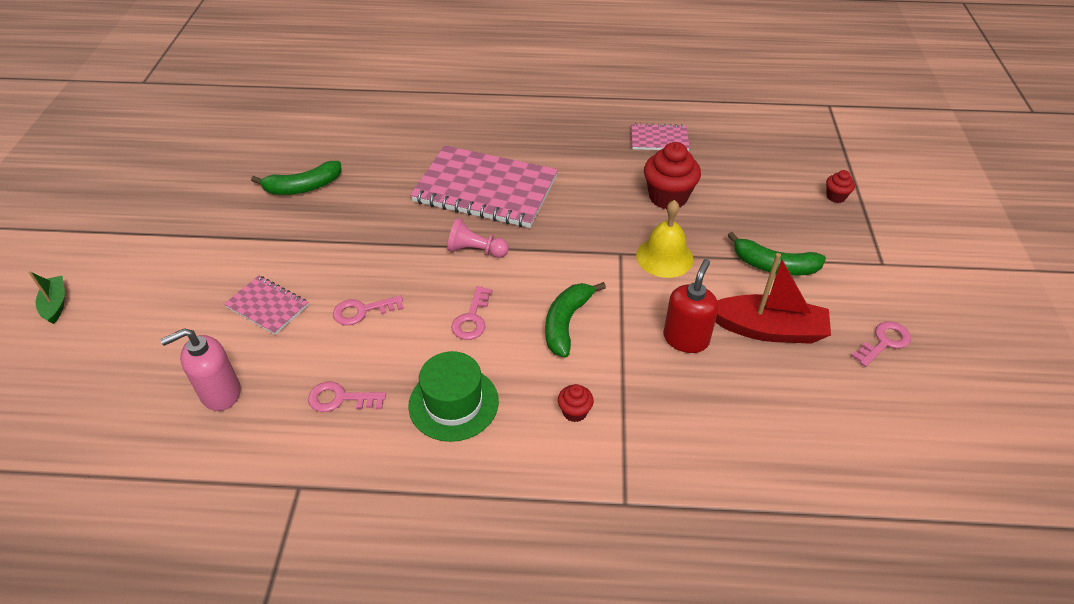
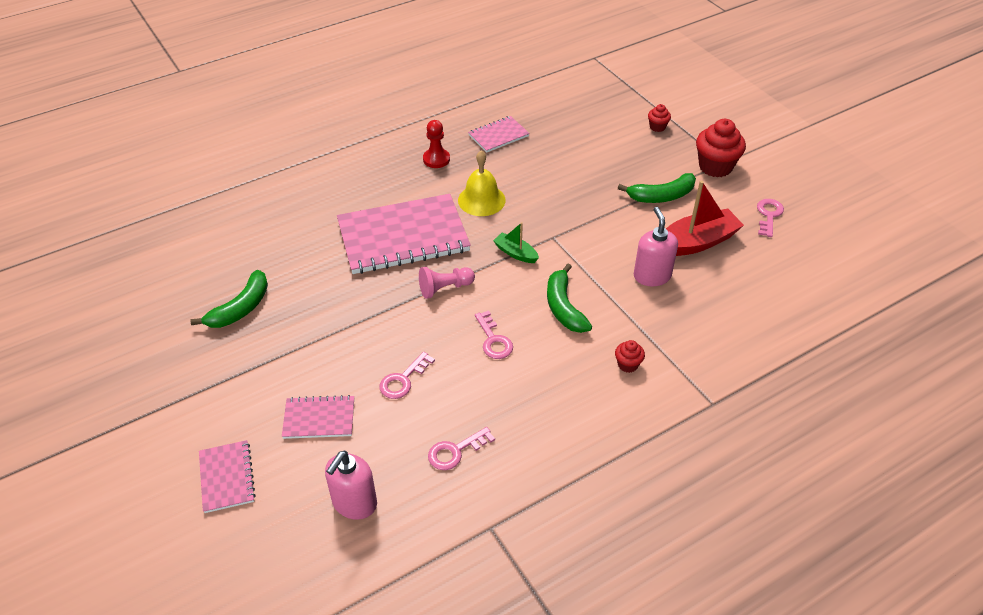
camera: 35 degrees left, 0 degrees up
green boat [28,271,65,324] -> green boat moved to [493,222,539,263]
green hat [408,351,499,442] -> none
yellow bell [636,200,694,278] -> yellow bell moved to [458,150,506,216]
red cupcake [644,142,701,209] -> red cupcake moved to [696,119,746,177]
red soap dispenser [663,259,719,353] -> pink soap dispenser [634,207,678,286]
none -> pink notebook [199,440,256,513]
none -> red pawn [423,120,450,168]

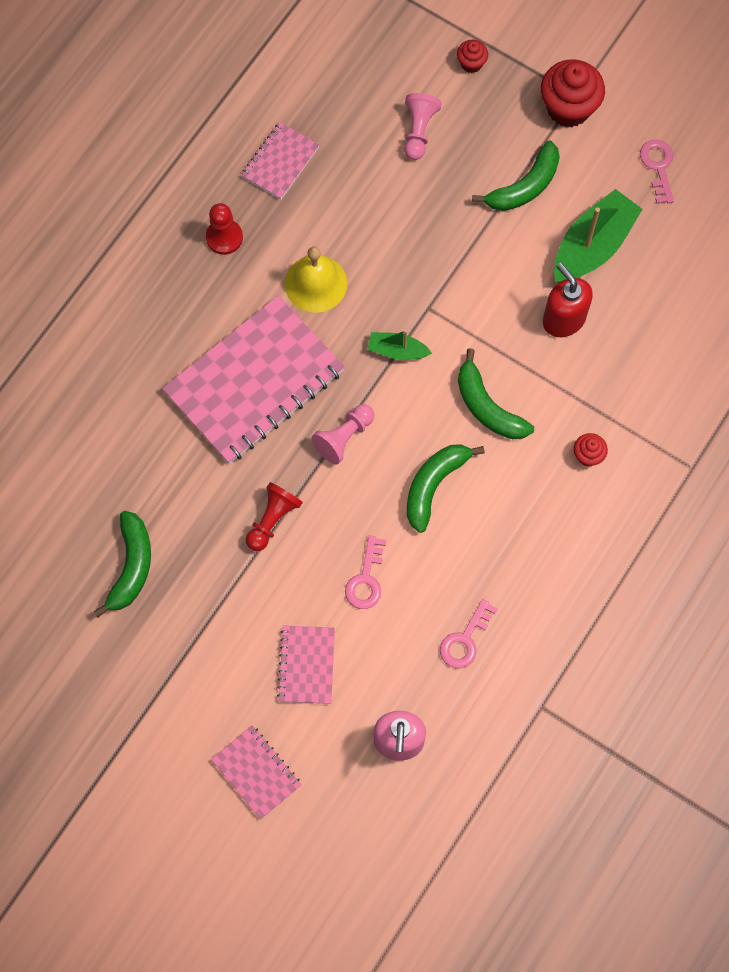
camera: 25 degrees left, 25 degrees up
pink notebook [282,395,354,439] -> pink notebook turned 60 degrees counterclockwise [277,626,335,704]
pink key [475,310,513,359] -> green banana [407,444,485,533]
pink soap dispenser [634,207,678,286] -> red soap dispenser [543,263,593,337]
red boat [666,180,744,256] -> green boat [554,189,643,283]
none -> red pawn [246,482,303,551]
none -> pink pawn [404,93,442,160]

